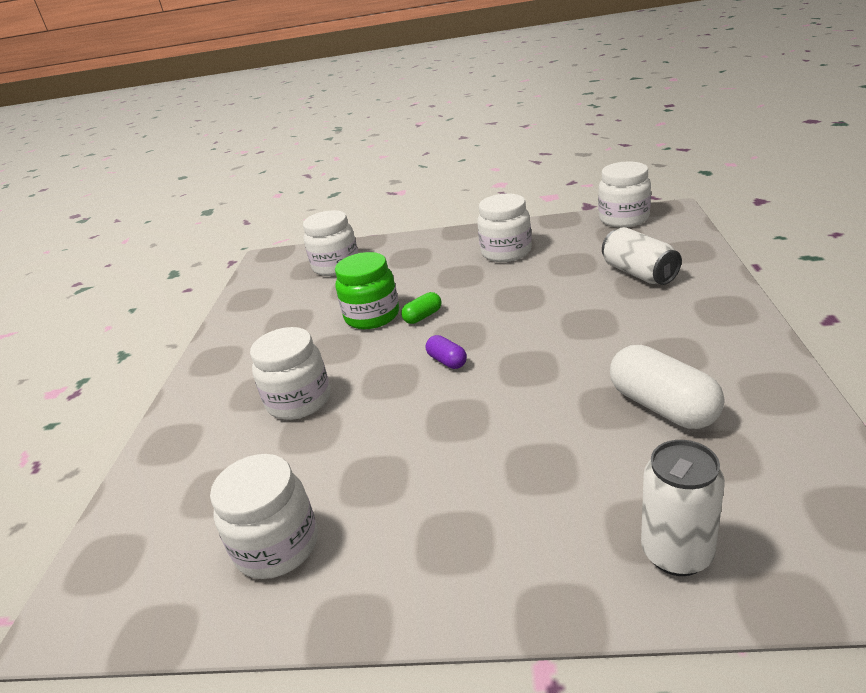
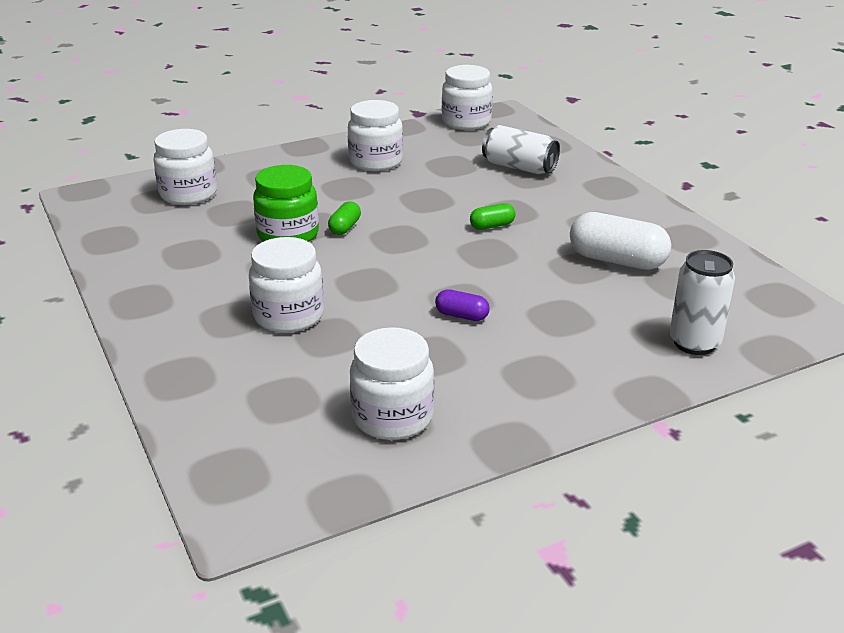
camera: 35 degrees left, 0 degrees up
purple capsule [425,335,467,369] -> purple capsule moved to [435,289,490,321]
none -> green capsule [470,203,515,230]

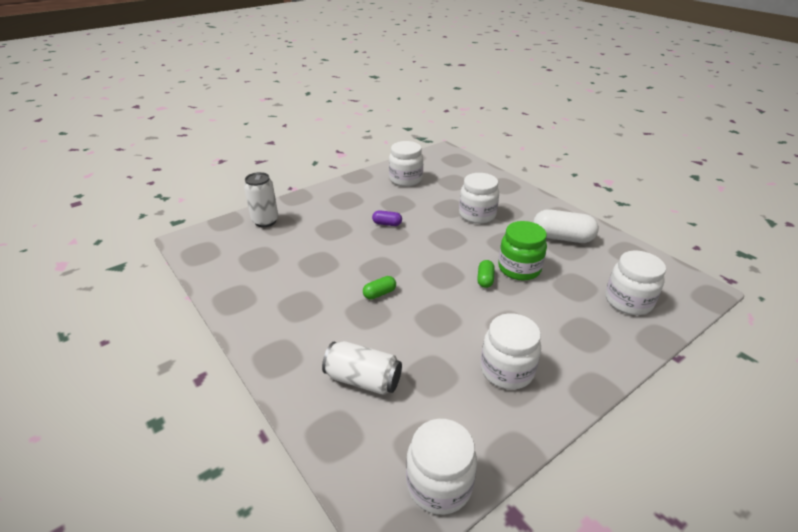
camera: 170 degrees right, 5 degrees up
white capsule [570,212,671,270] -> white capsule moved to [533,209,599,243]

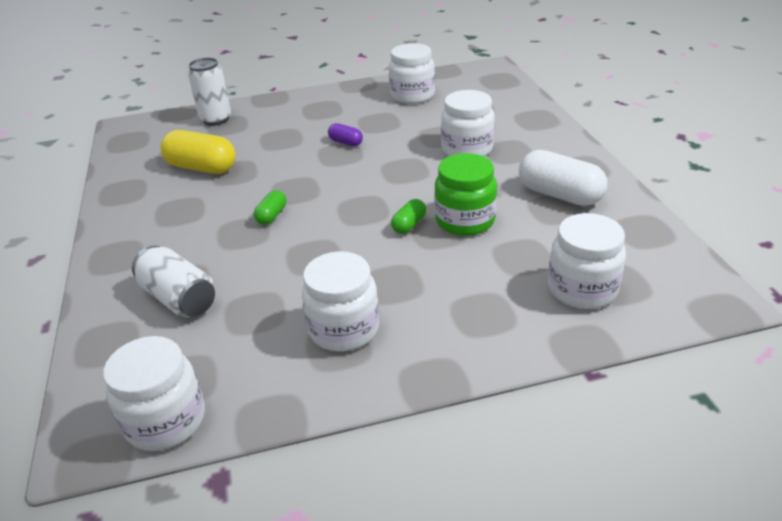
camera: 25 degrees right, 0 degrees up
green capsule [363,276,396,300] -> green capsule turned 60 degrees counterclockwise [254,190,286,225]
none -> yellow capsule [160,130,236,174]

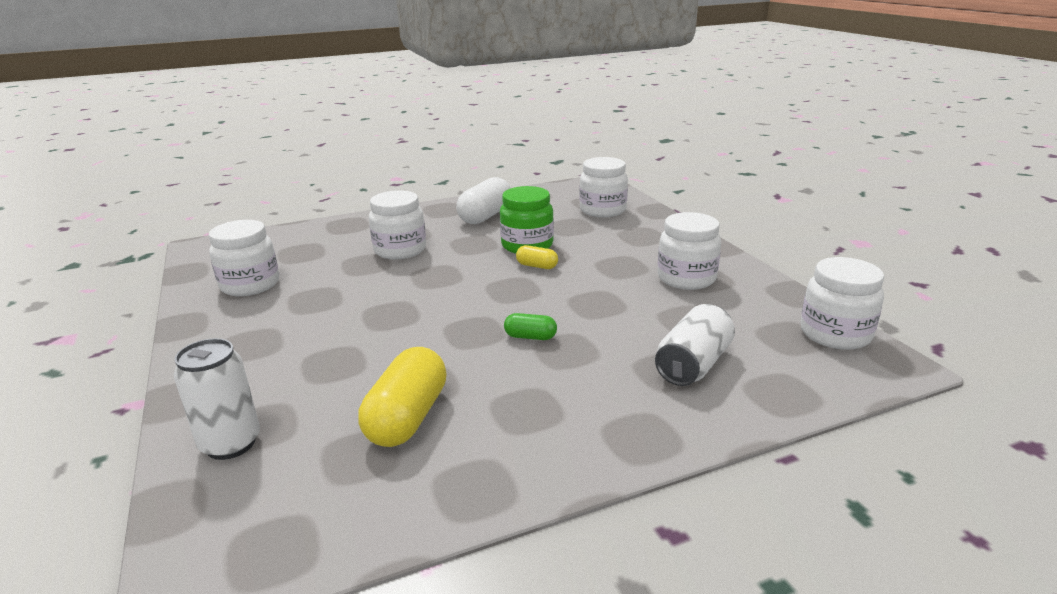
camera: 100 degrees left, 10 degrees down
purple capsule [328,123,363,146] -> none
green capsule [391,199,426,234] -> yellow capsule [516,245,558,269]

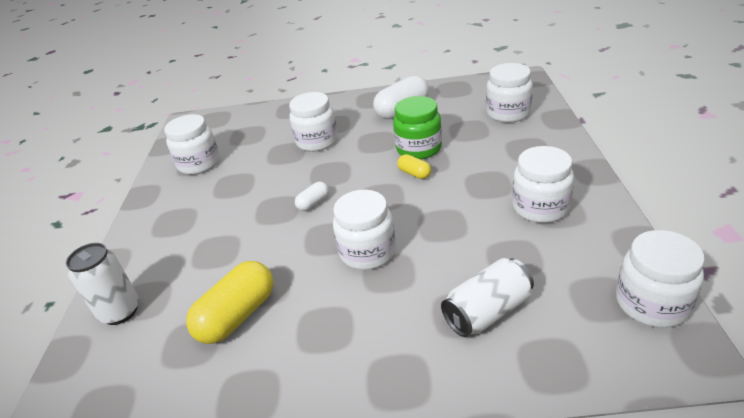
camera: 25 degrees right, 10 degrees up
green capsule [504,313,557,340] -> white jar [333,190,396,270]
none -> white capsule [295,181,329,211]

